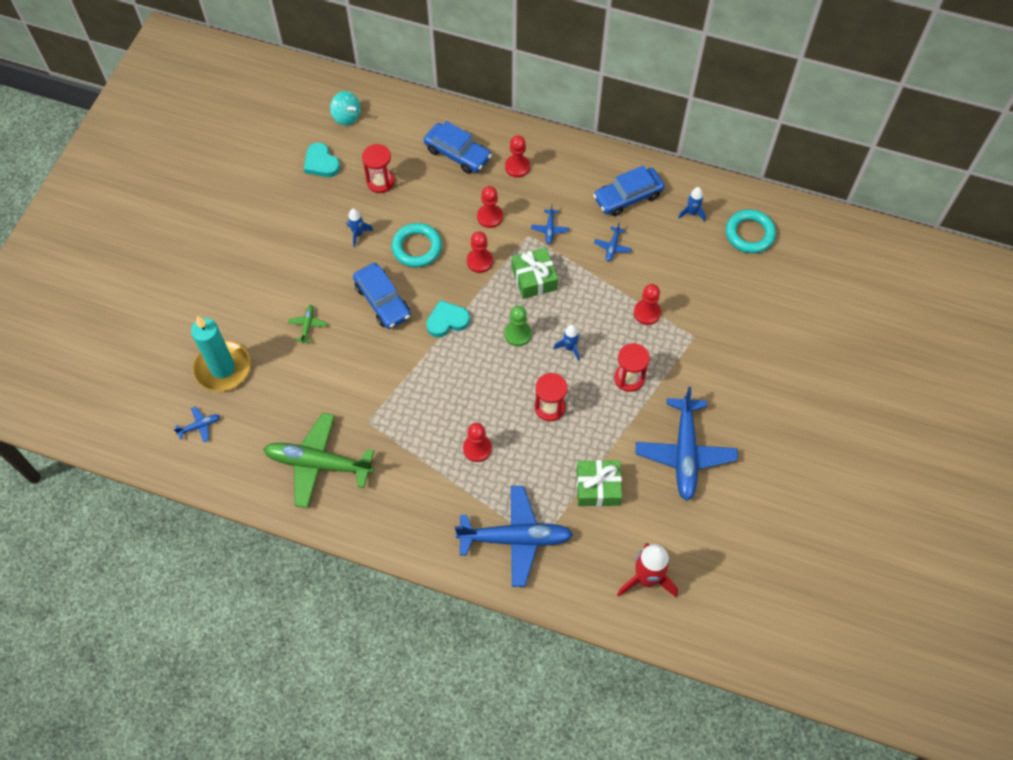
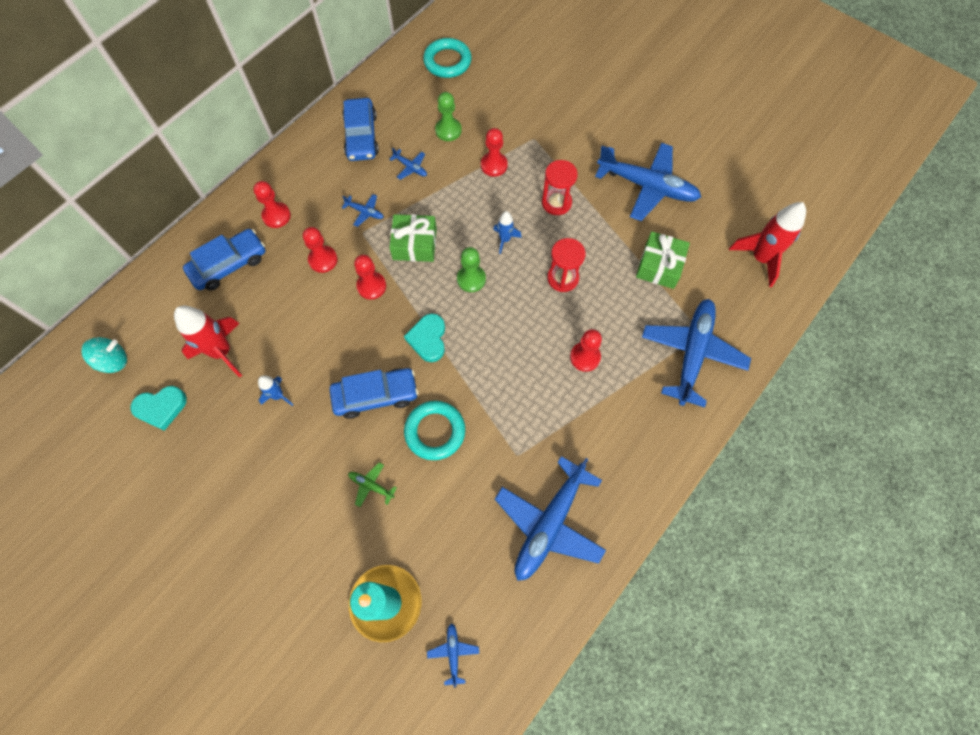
camera: 70 degrees left, 5 degrees up
green plane [263,413,374,508] -> blue plane [495,456,606,581]
red hourglass [362,144,394,193] -> red rocket [174,306,242,377]
turquoise ring [392,223,442,267] -> turquoise ring moved to [404,401,465,460]
blue rocket [678,187,706,222] -> none
none -> green pawn [435,92,462,141]

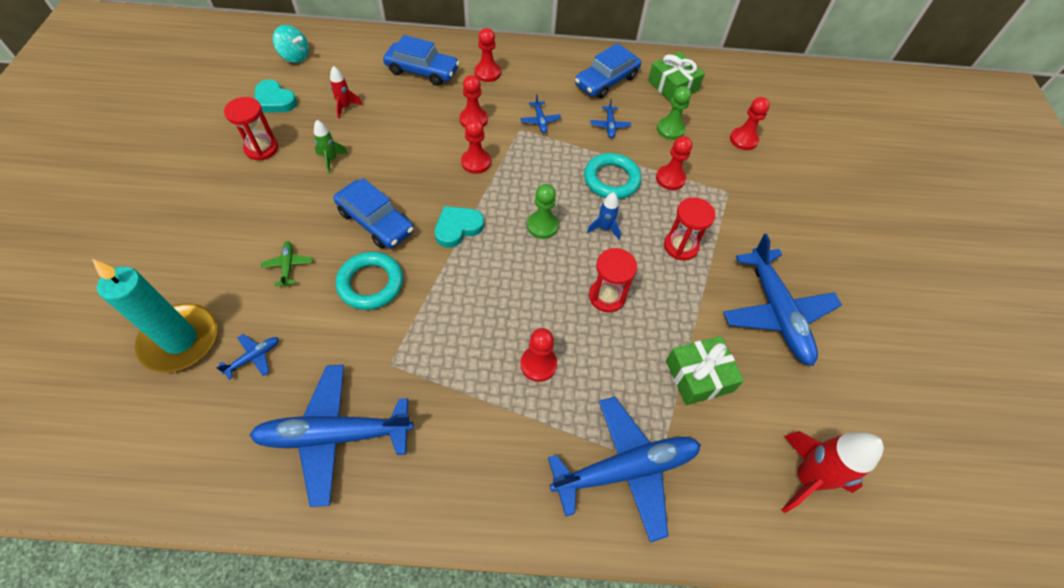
camera: 50 degrees right, 10 degrees down
red rocket [174,306,242,377] -> red rocket [330,66,362,119], size x0.53
blue rocket [258,375,293,406] -> green rocket [314,120,348,173]
green gift [389,214,437,262] -> green gift moved to [648,52,705,102]
turquoise ring [423,38,472,78] -> turquoise ring moved to [584,153,641,199]
blue plane [427,623,479,688] -> blue plane moved to [217,334,279,380]
none -> red hourglass [224,97,278,160]
none -> red pawn [730,97,770,150]

